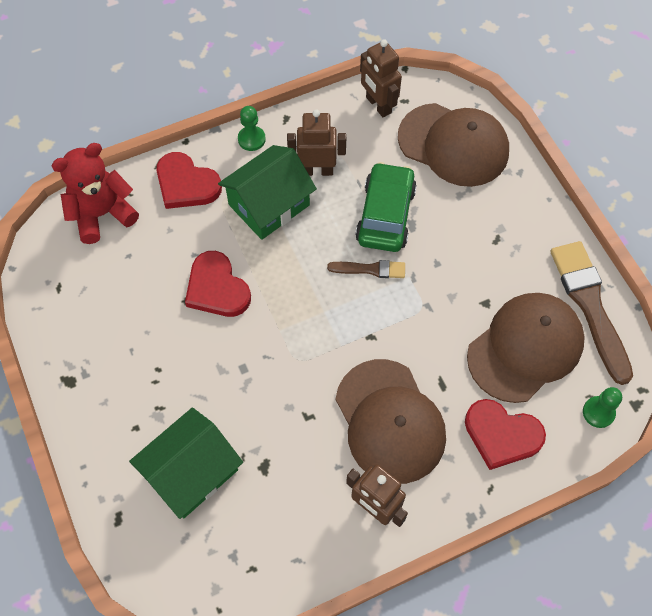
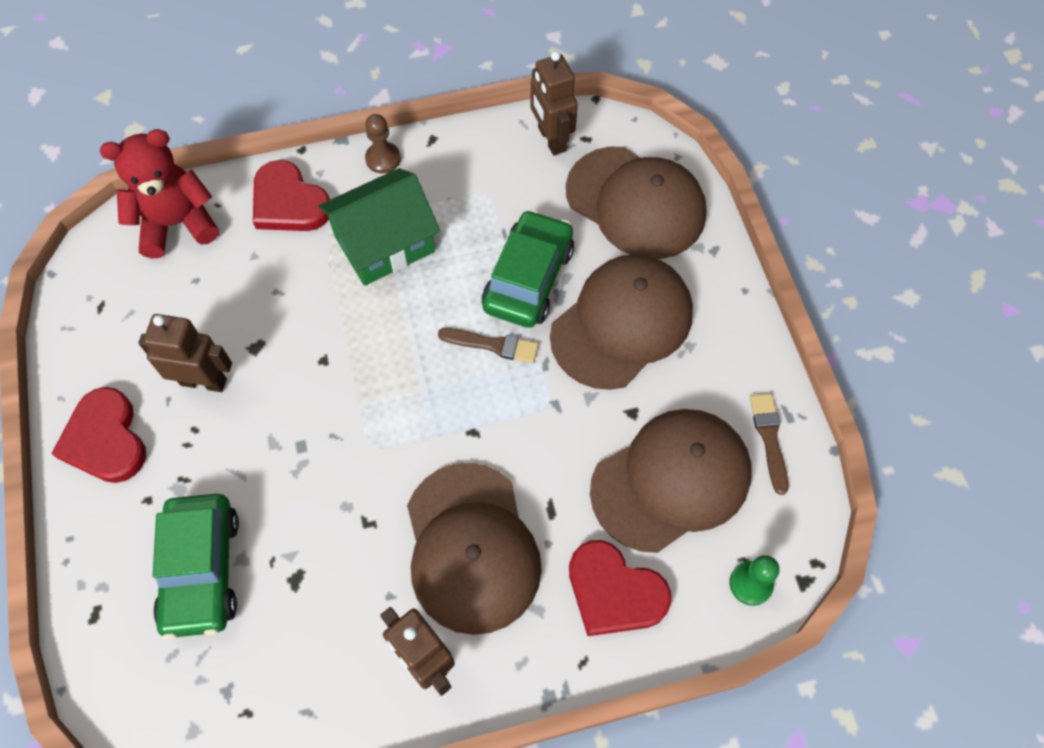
camera: 10 degrees right, 0 degrees up
green house [129,407,243,519] -> green car [153,494,239,639]
red heart [185,251,251,317] -> red heart moved to [51,387,146,483]
green pawn [238,106,266,151] -> brown pawn [365,114,401,173]
brown robot [287,109,346,176] -> brown robot moved to [138,314,232,392]
brown brush [550,241,633,385] -> brown brush [750,393,789,495], size x0.51
none -> brown cap [550,254,693,390]

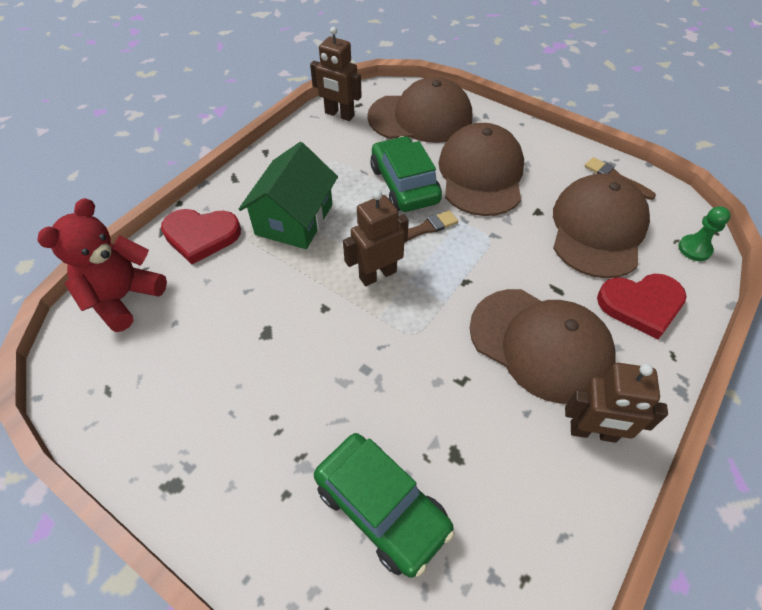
camera: 40 degrees left, 10 degrees down
red heart [51,387,146,483] -> none
brown robot [138,314,232,392] -> brown robot moved to [343,190,409,286]
brown pawn [365,114,401,173] -> none

